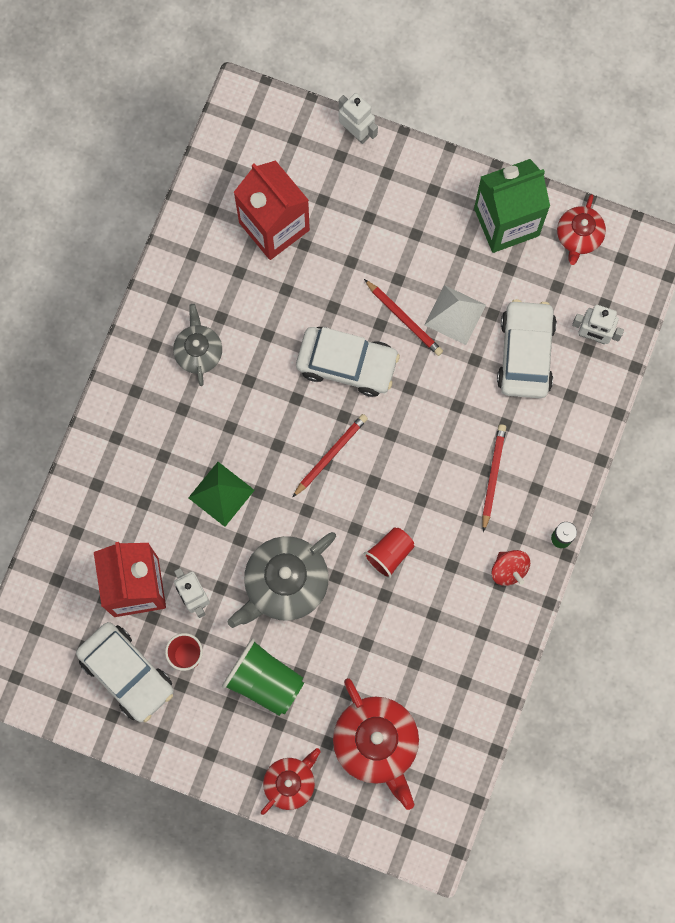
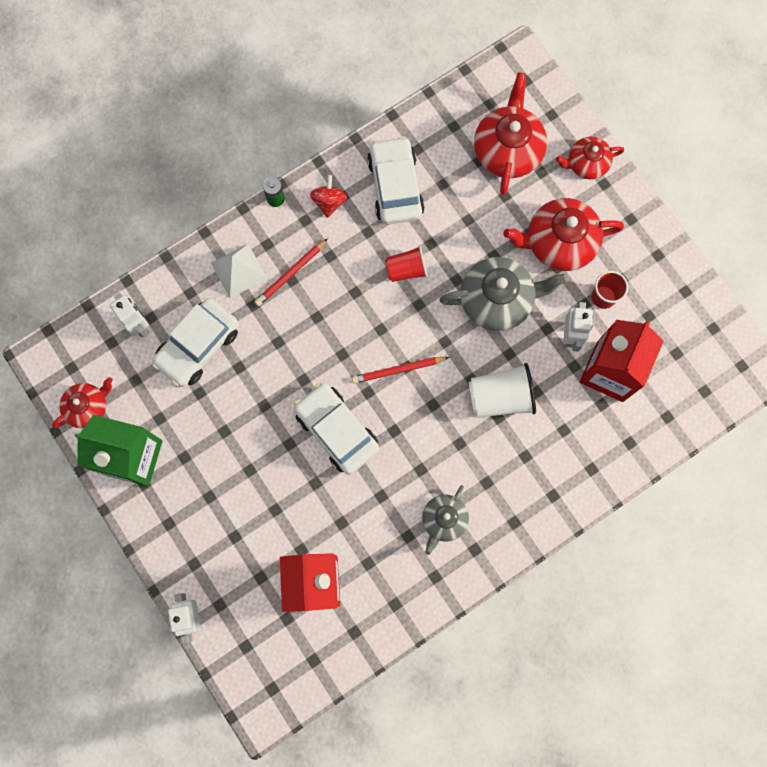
camera: 145 degrees left, 0 degrees up
white car [76,622,174,722] -> white car moved to [367,136,425,224]
green pyramid [188,462,255,527] -> white cup [468,363,536,418]
green cup [222,638,304,716] -> red teapot [503,198,624,271]
red pencil [364,279,443,356] -> none
white pyramid [424,285,486,345] -> white pyramid moved to [211,244,267,298]

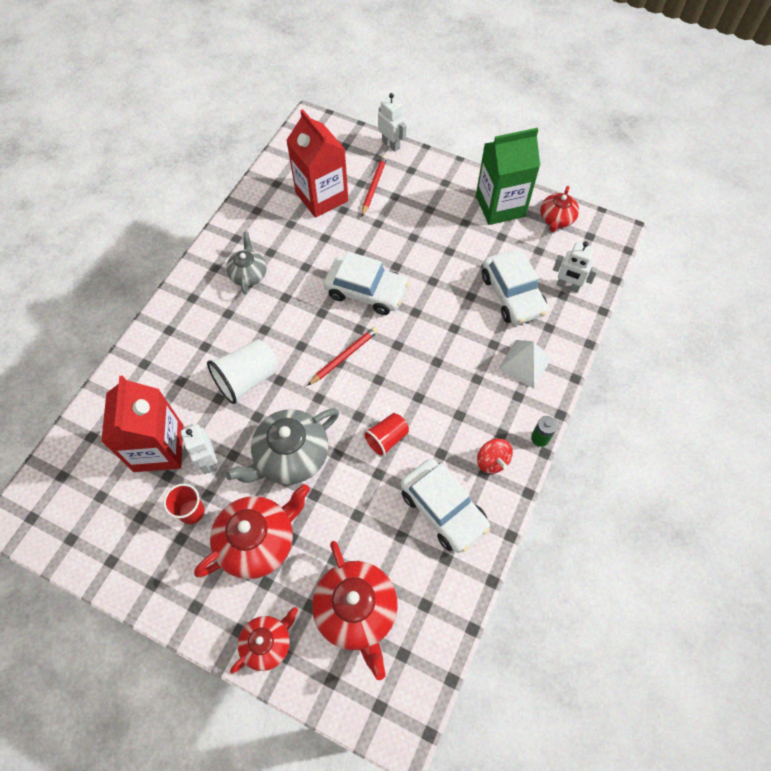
camera: 150 degrees right, 15 degrees down
white car [152,298,239,387] -> white car turned 150 degrees clockwise [482,250,548,325]
red pencil [254,239,328,306] -> red pencil moved to [362,155,387,216]

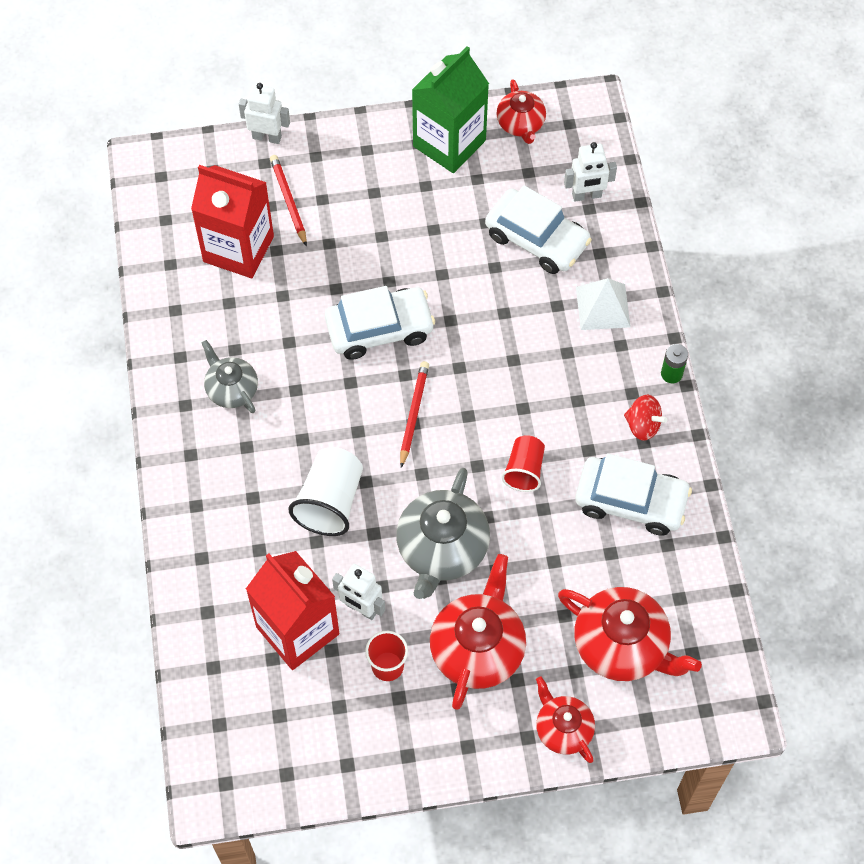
camera: 35 degrees left, 0 degrees up
red teapot [230,607,298,674] -> red teapot turned 45 degrees counterclockwise [536,676,595,763]

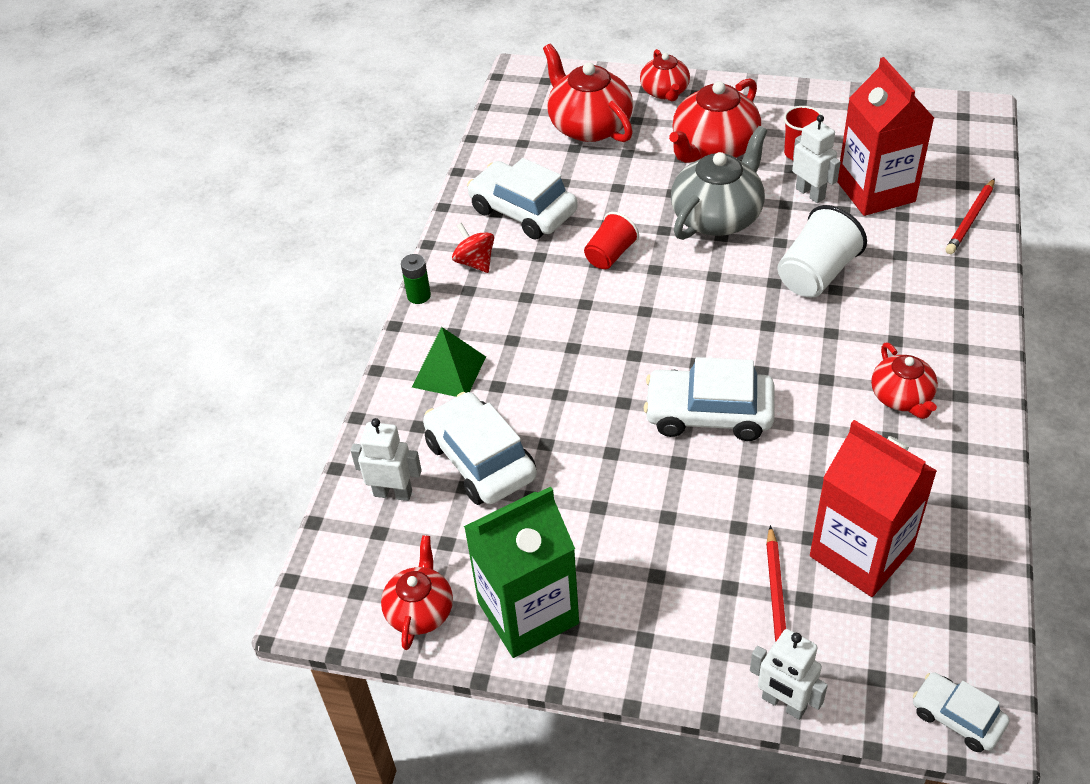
camera: 155 degrees left, 15 degrees down
grey teapot [202,340,258,413] -> red teapot [871,343,938,419]
red pencil [400,361,429,468] -> red pencil moved to [946,178,995,254]
white pyramid [576,278,631,330] -> green pyramid [412,327,486,397]
none -> white car [913,672,1009,752]

